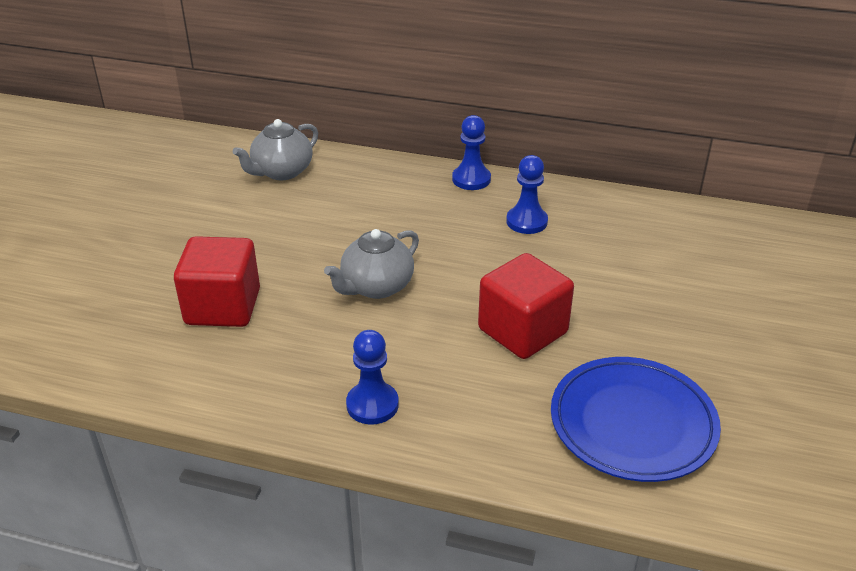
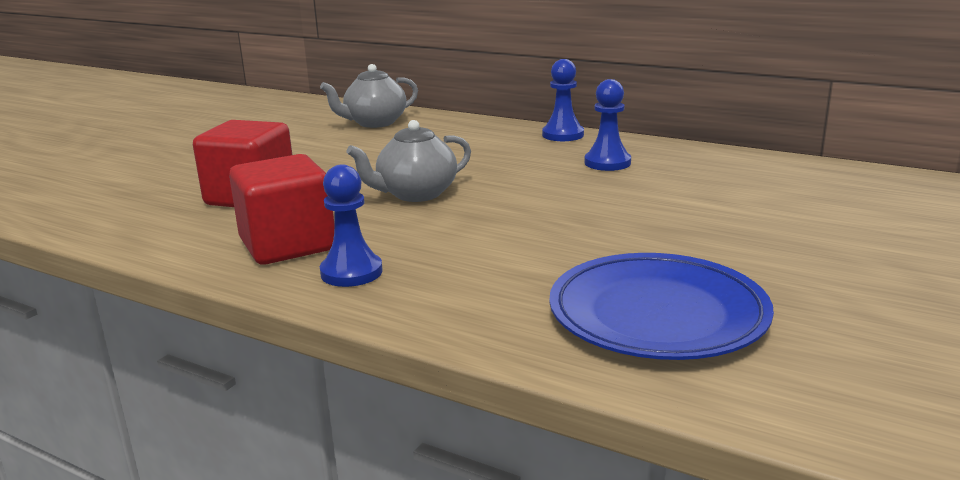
camera: 15 degrees right, 15 degrees down
red cube [478,253,574,359] -> red cube moved to [229,154,335,265]

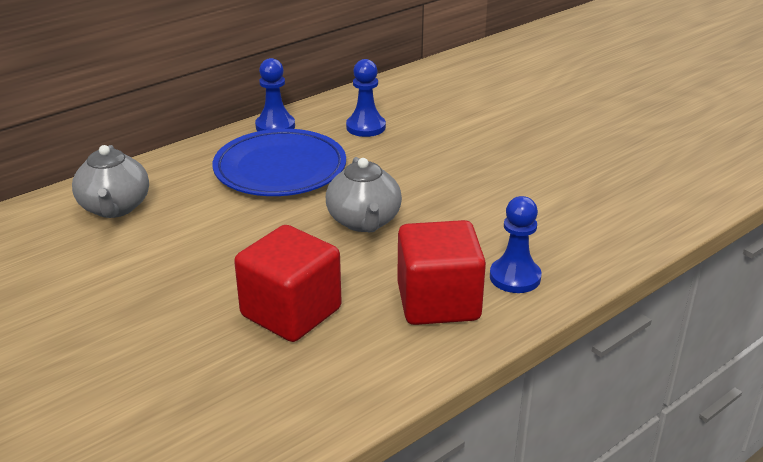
camera: 70 degrees left, 10 degrees up
blue plate [549,253,774,360] -> blue plate moved to [213,129,346,196]

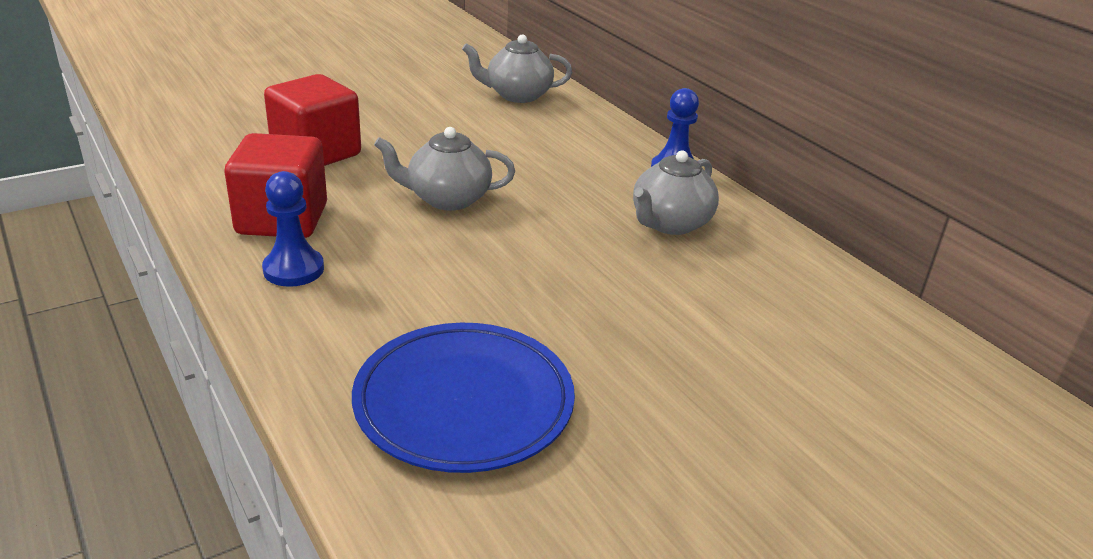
camera: 95 degrees right, 0 degrees up
blue plate [213,129,346,196] -> blue plate moved to [352,323,575,473]
blue pawn [346,59,386,137] -> grey teapot [633,150,719,235]

